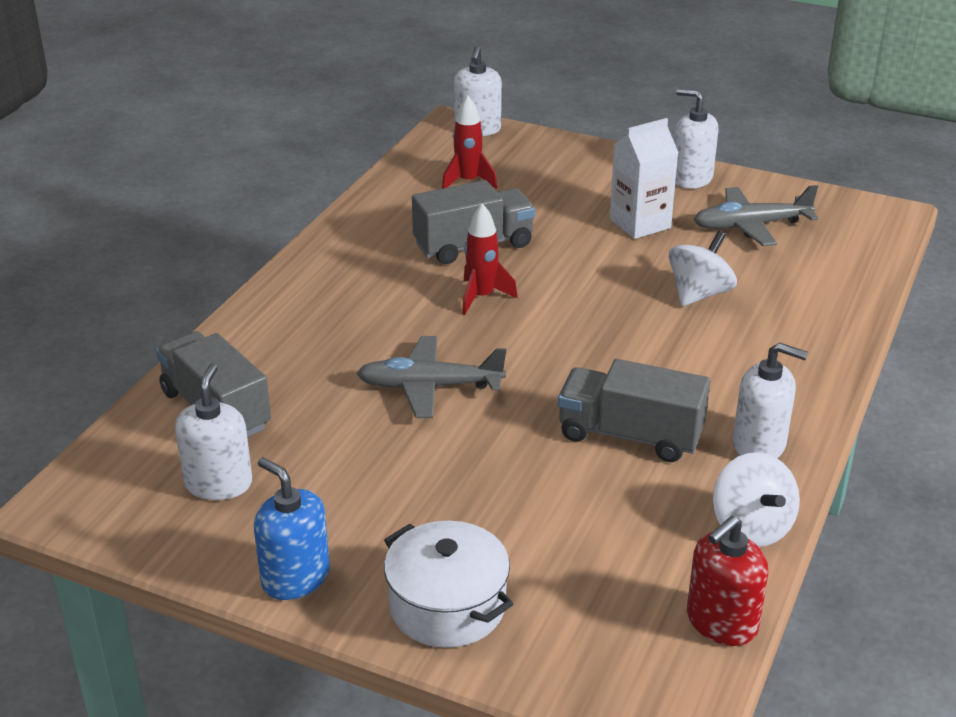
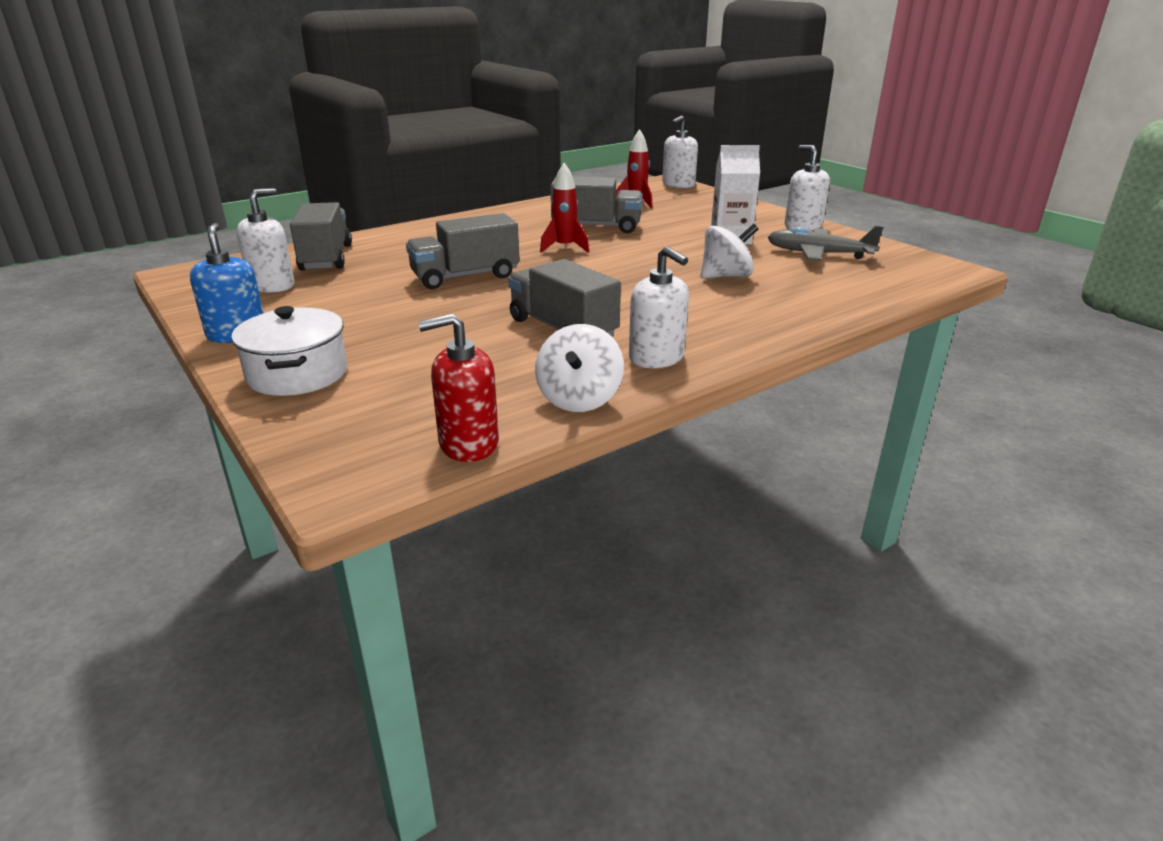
camera: 30 degrees right, 5 degrees down
grey plane [356,336,506,418] -> grey truck [406,213,519,289]

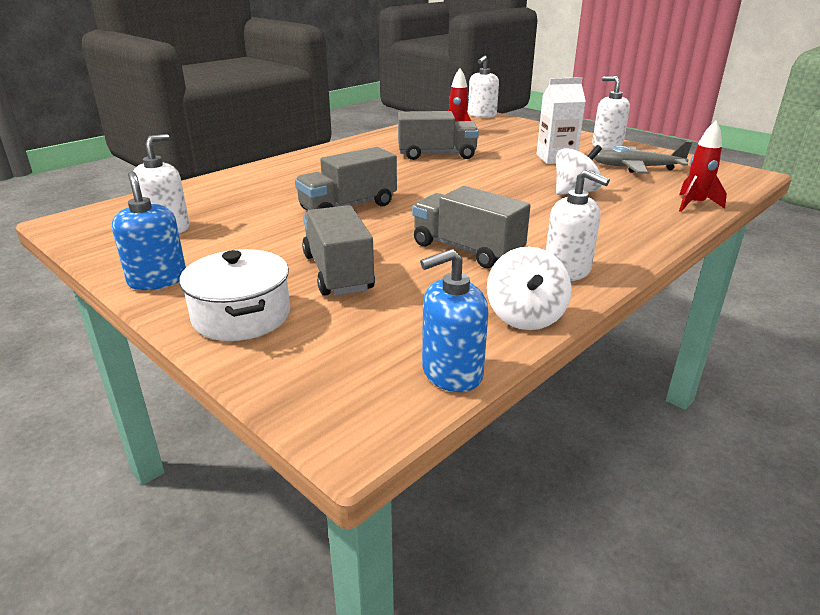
camera: 10 degrees left, 0 degrees up
grey truck [290,202,352,271] -> grey truck moved to [302,205,375,296]
red soap dispenser [418,314,499,462] -> blue soap dispenser [420,249,488,392]
red rocket [540,163,589,253] -> red rocket moved to [679,121,727,212]

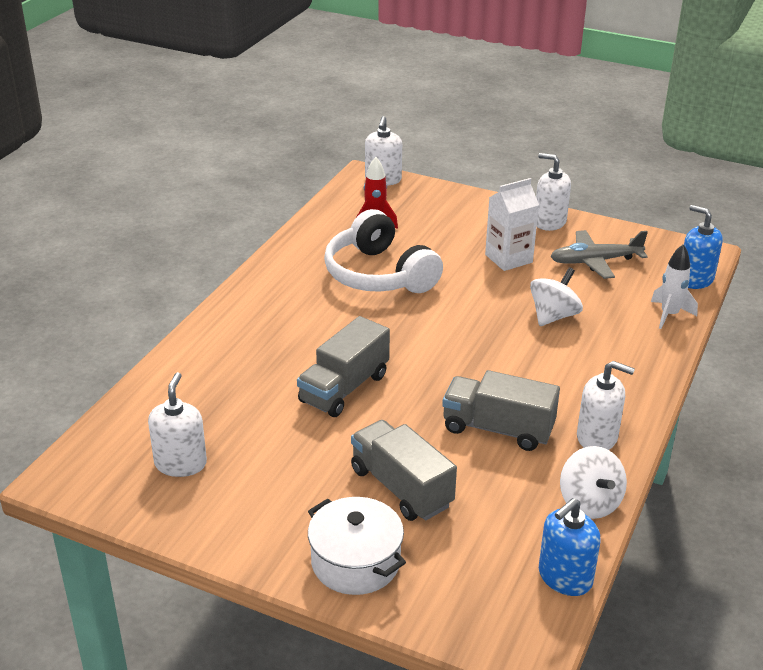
camera: 20 degrees left, 5 degrees up
blue soap dispenser [112,171,186,290] -> blue soap dispenser moved to [684,205,723,289]
grey truck [398,111,479,160] -> white headphones [324,209,443,293]
red rocket [679,121,727,212] -> white rocket [651,244,698,329]

